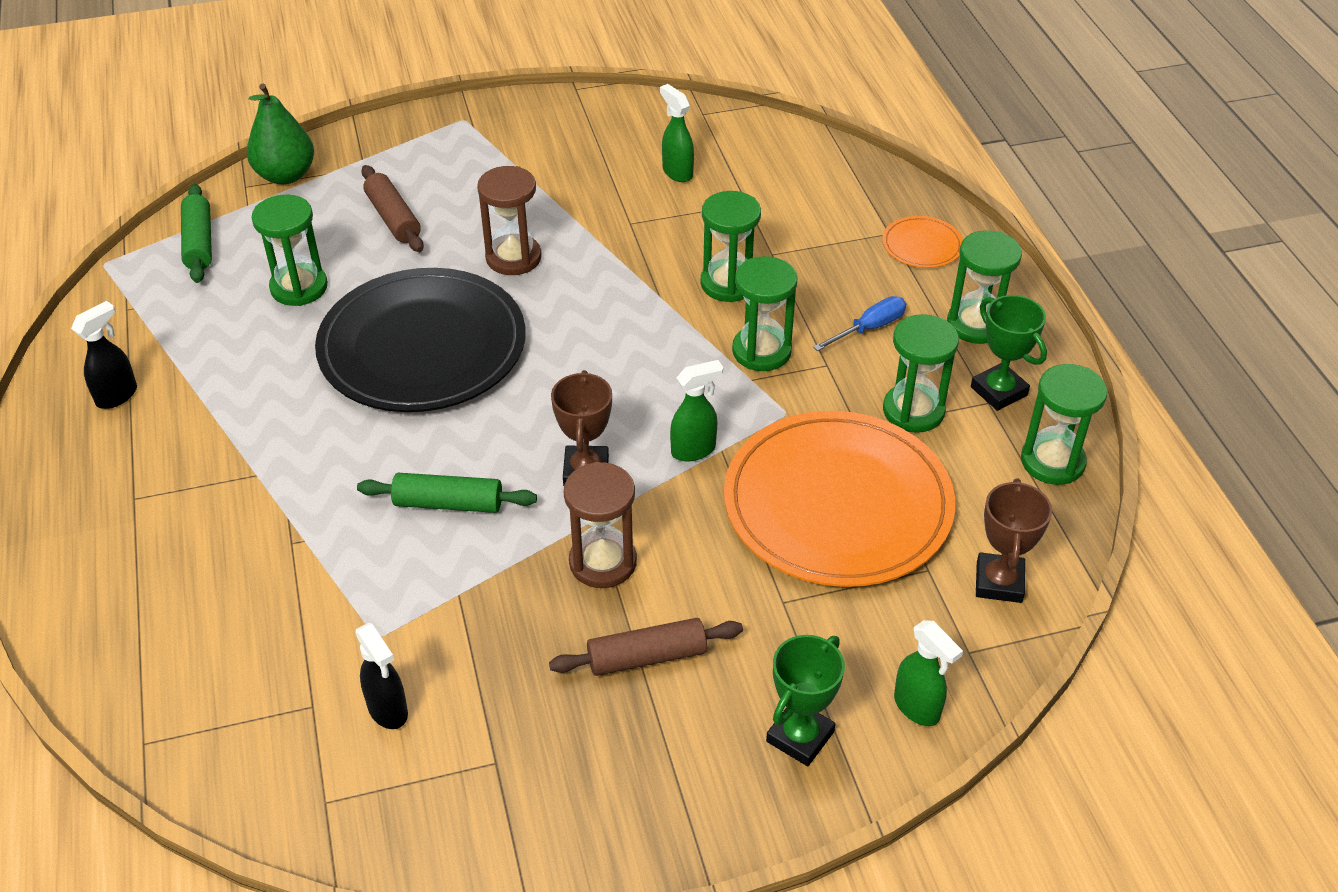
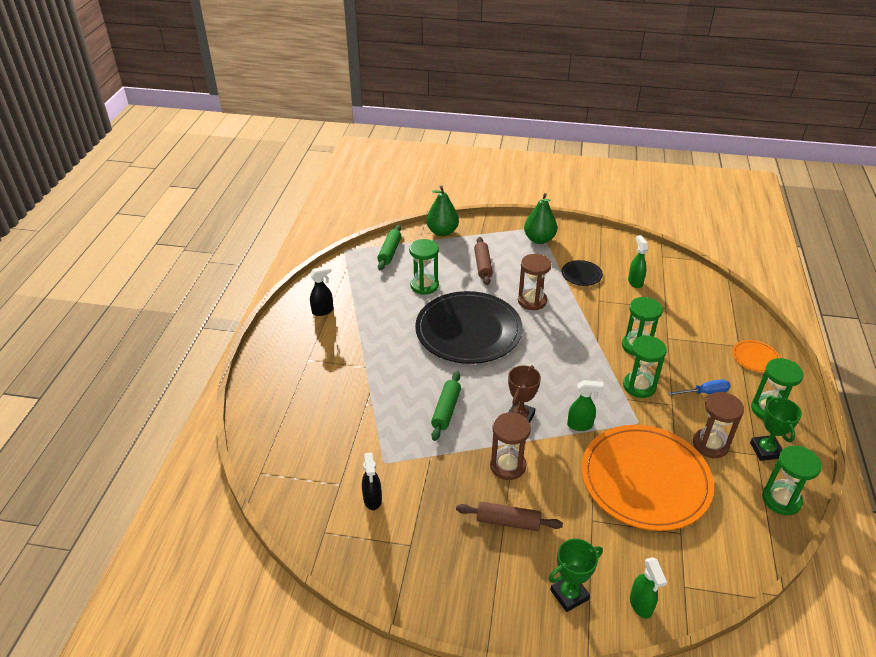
camera: 25 degrees right, 5 degrees down
green rolling pin [357,473,537,513] -> green rolling pin turned 75 degrees clockwise [431,371,461,441]
green hourglass [883,314,959,433] -> brown hourglass [693,392,744,458]
brown trophy [976,478,1052,603] -> none
none -> green pear [524,193,557,244]
none -> black plate [562,260,603,286]

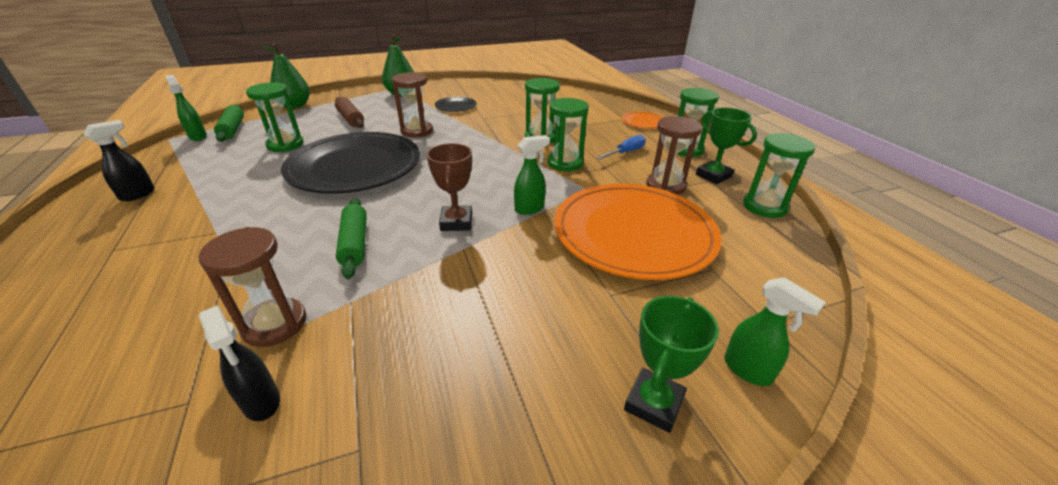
camera: 30 degrees left, 5 degrees down
brown rolling pin [456,502,563,531] -> none
brown hourglass [490,412,531,480] -> brown hourglass moved to [198,227,306,347]
green spray bottle [628,235,649,288] -> green spray bottle moved to [165,75,207,141]

